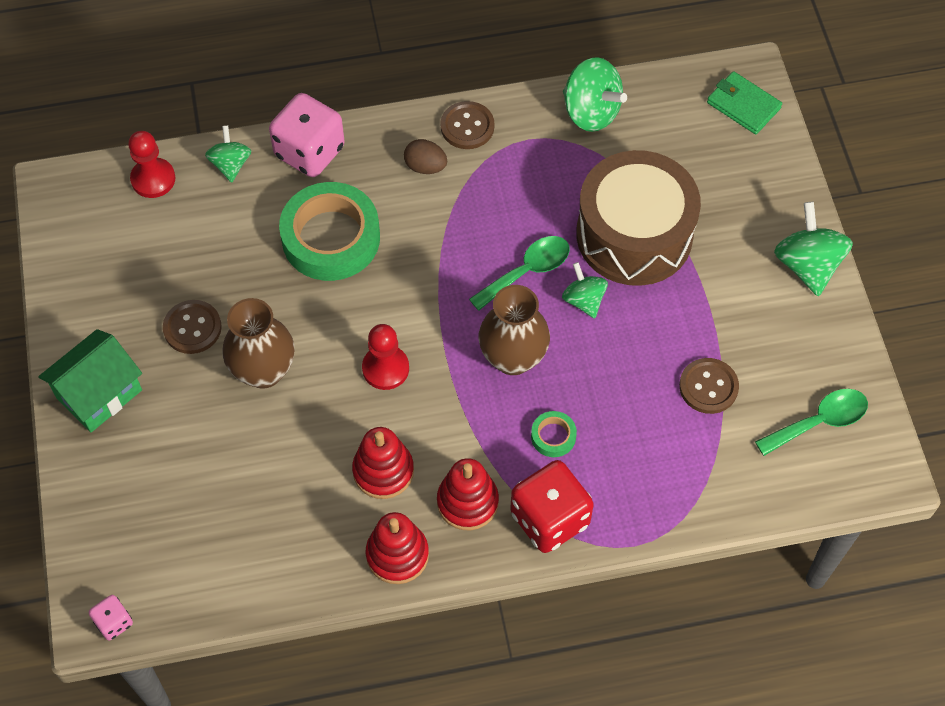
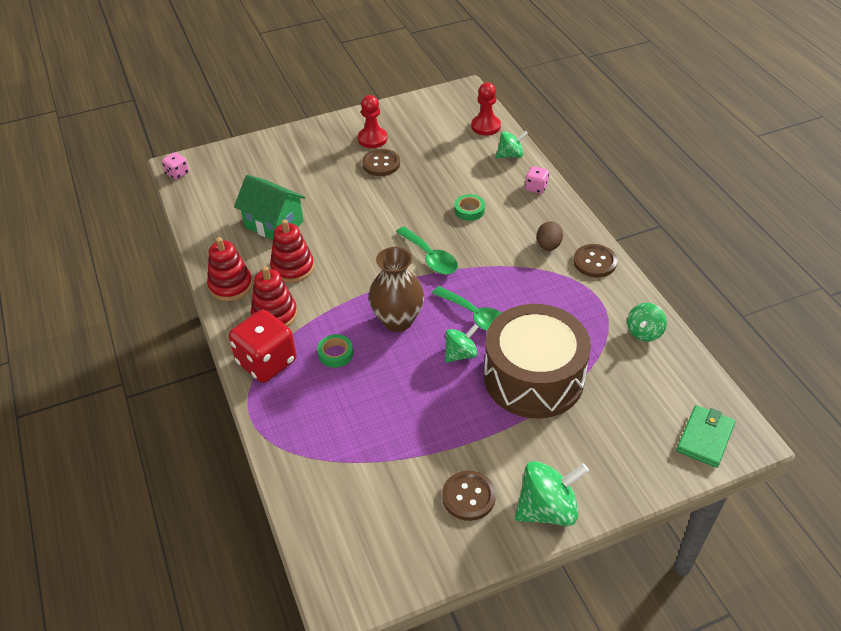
camera: 80 degrees right, 15 degrees down
green house [38,329,142,432] -> green house moved to [234,175,306,240]
brown vase [223,298,294,389] -> none
pink dice [269,93,345,177] -> pink dice [525,166,549,194], size x0.48
green tape [279,182,380,281] -> green tape [455,194,485,221], size x0.43
red pawn [362,324,409,390] -> red pawn moved to [358,95,387,148]
green spinning top [563,57,627,132] -> green spinning top [627,303,667,342], size x0.62
brown button [679,358,739,414] -> brown button moved to [442,471,496,521]
green spoon [755,389,868,456] -> green spoon moved to [396,227,458,275]

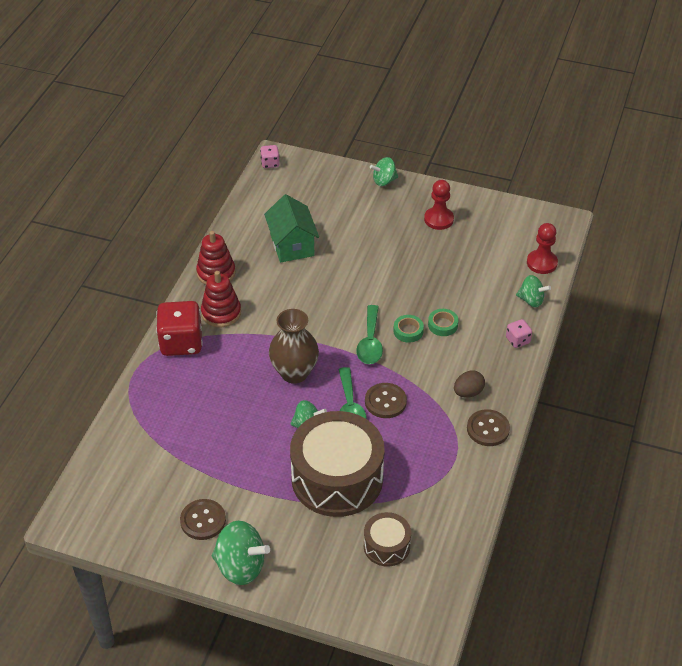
camera: 40 degrees right, 0 degrees up
red stacking toy [270,219,314,283] -> none
green tape [317,334,353,368] -> green tape moved to [393,315,424,343]
brown button [362,149,400,176] -> brown button moved to [365,383,407,418]
green spinning top [627,303,667,342] -> green spinning top moved to [370,157,398,186]
green wallet [676,405,736,468] -> none
none -> brown drum [364,512,411,567]

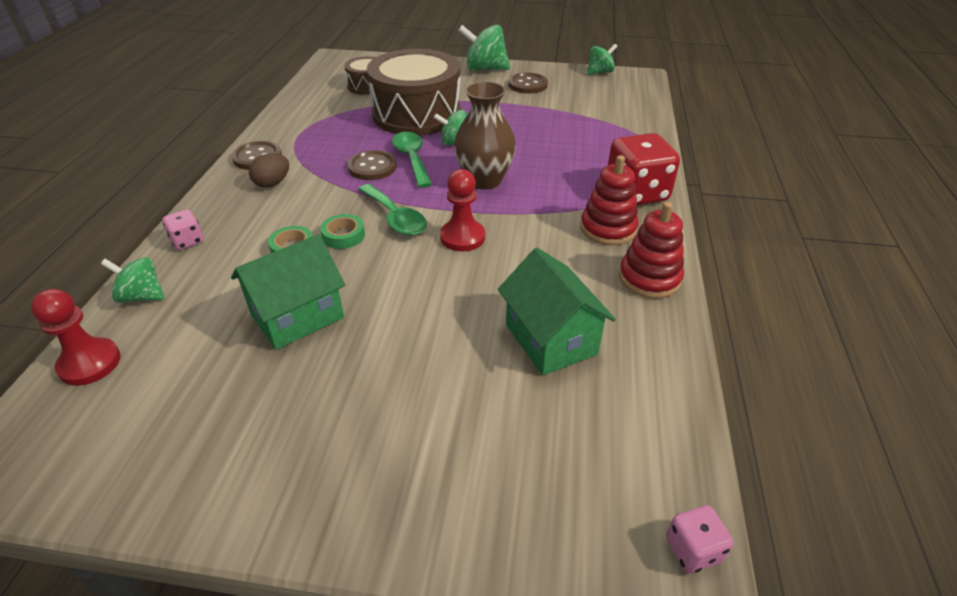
camera: 170 degrees right, 5 degrees down
green spoon [356,305,383,364] -> green spoon turned 150 degrees clockwise [358,184,427,236]
green spinning top [370,157,398,186] -> green spinning top moved to [587,44,618,75]
red pawn [424,180,454,230] -> red pawn moved to [440,169,485,251]
none -> green house [231,234,345,350]

